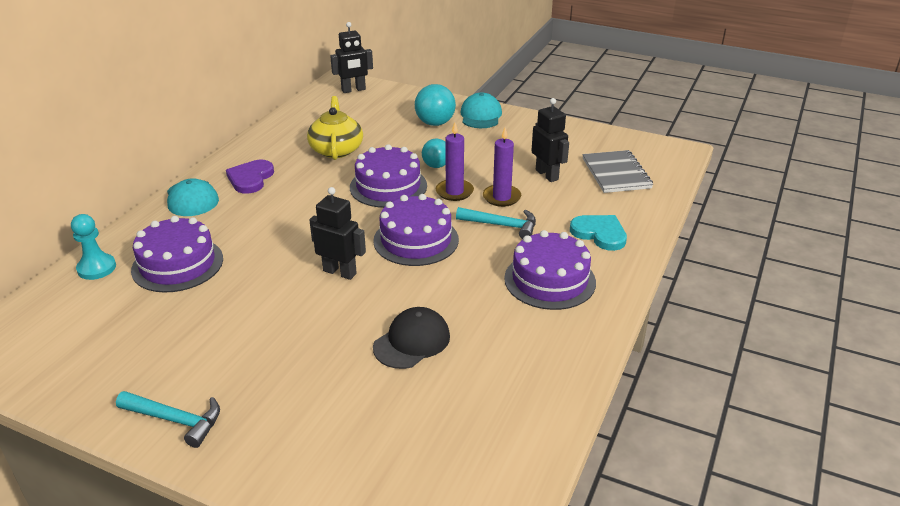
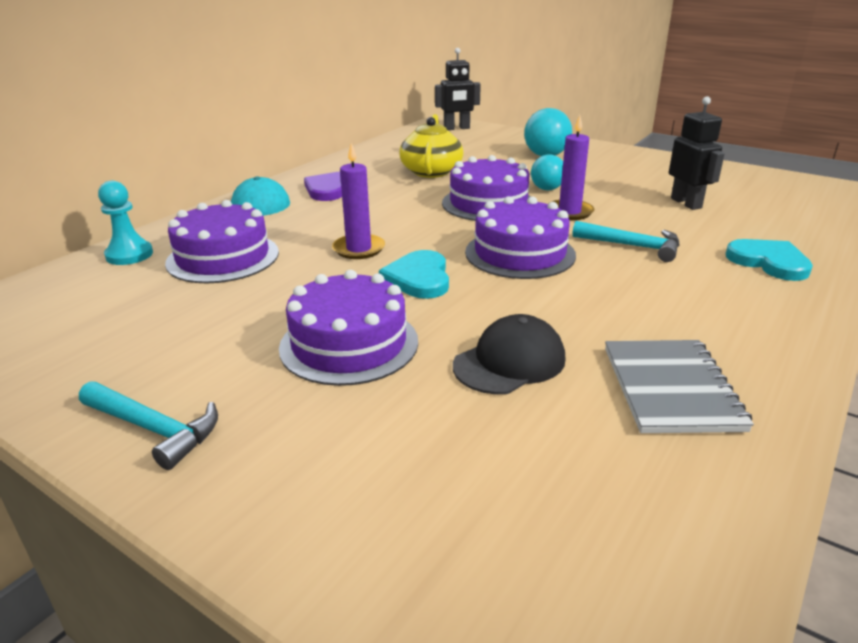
camera: 10 degrees right, 5 degrees down
black robot [309,187,366,280] -> turquoise heart [379,250,449,299]
turquoise cap [461,93,502,128] -> none
purple candle [483,128,521,207] -> purple candle moved to [332,143,385,259]
purple cake [504,230,596,310] -> purple cake moved to [279,270,418,386]
grey notebook [582,150,653,193] -> grey notebook moved to [605,340,754,433]

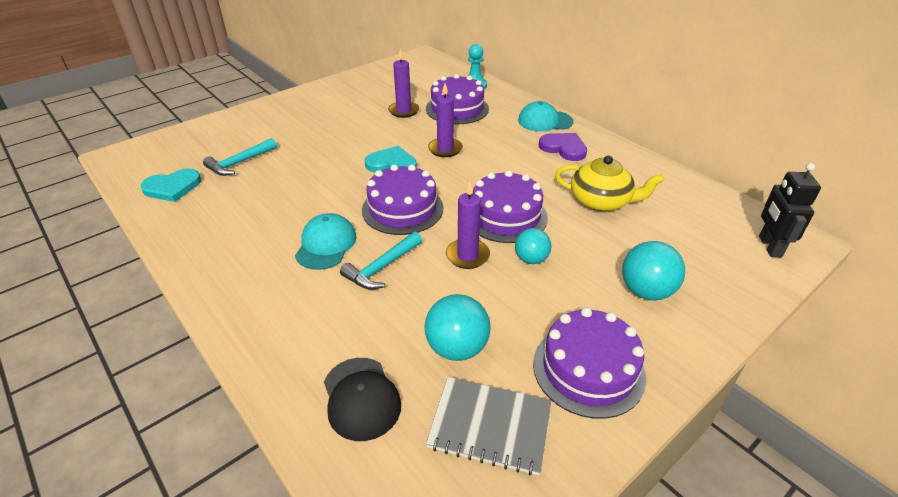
camera: 105 degrees right, 10 degrees up
turquoise hammer [79,381,218,470] -> turquoise hammer moved to [203,138,277,176]
purple cake [279,270,418,386] -> purple cake moved to [533,308,646,419]
black cap [453,314,566,394] -> black cap moved to [324,358,401,441]
grey notebook [605,340,754,433] -> grey notebook moved to [426,377,552,476]
black robot [669,96,725,210] -> turquoise ball [424,294,491,361]
turquoise heart [726,239,813,281] -> turquoise heart moved to [140,168,201,202]
none -> turquoise cap [295,213,356,270]
none -> purple candle [388,49,419,118]

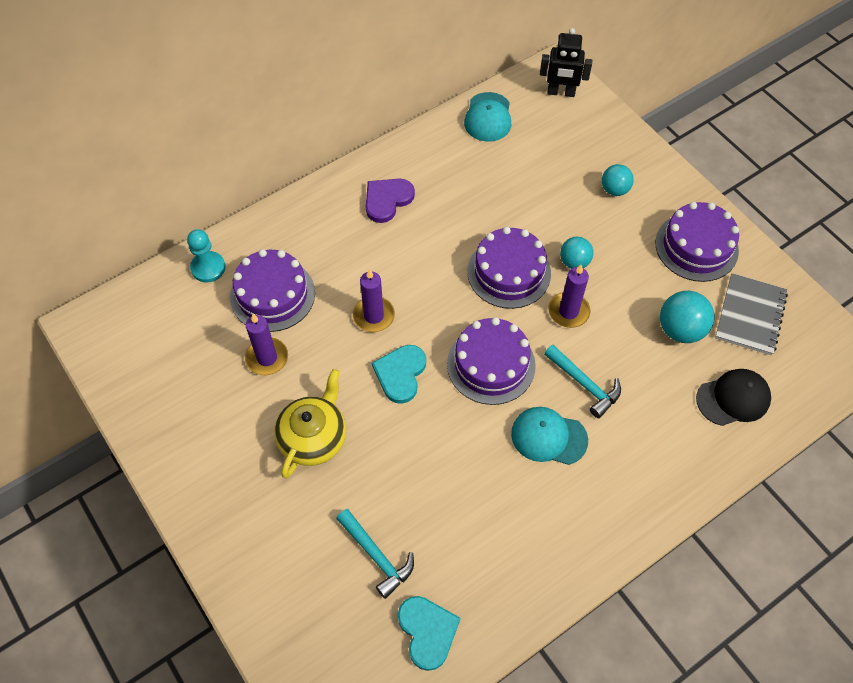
camera: 85 degrees left, 20 degrees up
turquoise cap [518,101,573,132] -> turquoise cap moved to [464,92,511,142]
yellow teapot [555,156,665,211] -> yellow teapot moved to [274,369,346,478]
turquoise ball [622,241,685,300] -> turquoise ball [602,164,634,196], size x0.66

